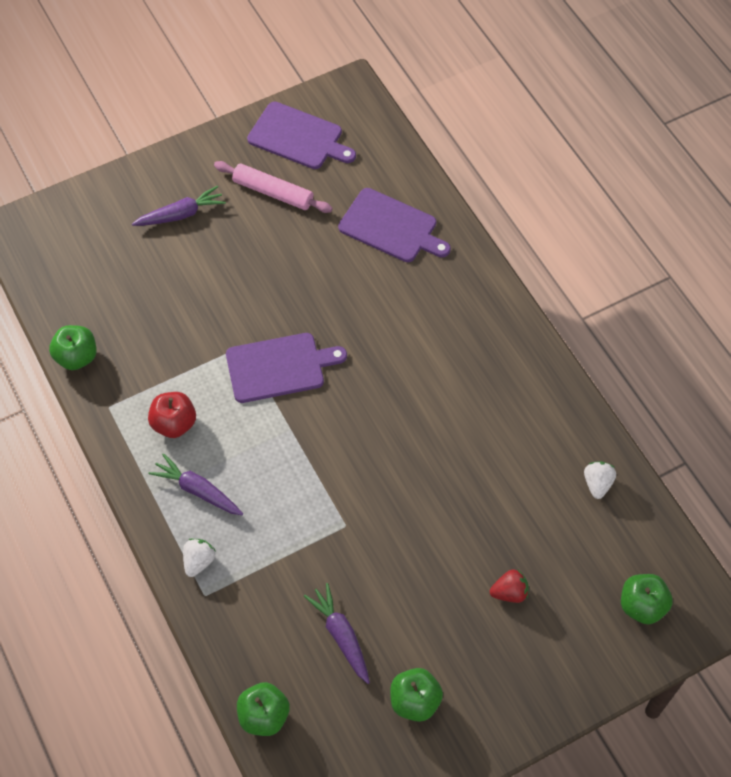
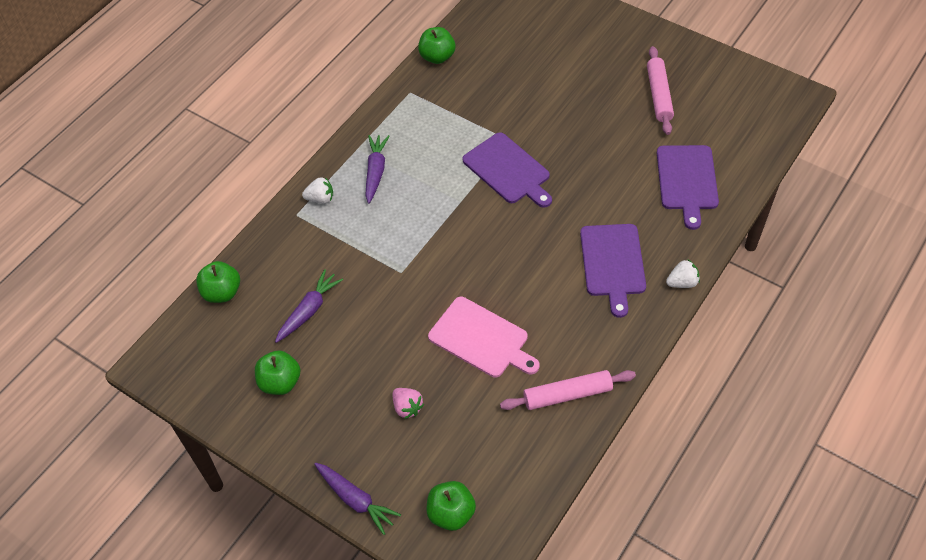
camera: 65 degrees right, 5 degrees down
purple carrot [132,185,226,226] -> purple carrot moved to [314,462,401,535]
red apple [148,392,196,438] -> none
purple cutting board [247,102,356,169] -> purple cutting board moved to [580,224,646,318]
red strawberry [490,569,529,603] -> pink strawberry [393,388,424,419]
white strawberry [584,461,616,499] -> white strawberry moved to [666,260,700,288]
none -> pink cutting board [428,297,540,378]
none -> pink rolling pin [500,370,636,410]

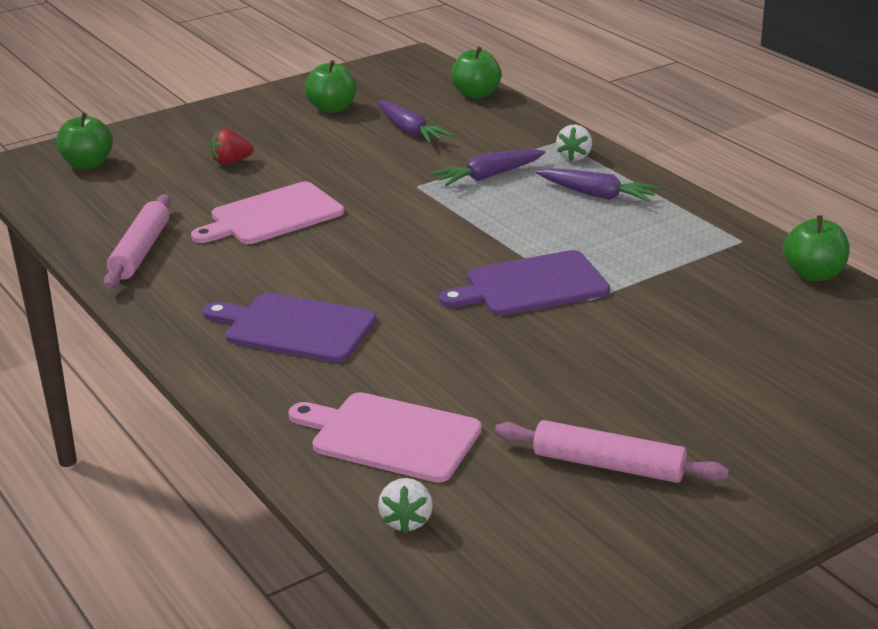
camera: 110 degrees right, 25 degrees down
purple carrot [314,462,401,535] -> purple carrot moved to [431,149,545,186]
pink strawberry [393,388,424,419] -> red strawberry [211,129,254,165]
purple cutting board [657,145,719,230] -> pink cutting board [288,392,482,483]
white strawberry [666,260,700,288] -> white strawberry moved to [378,478,433,533]

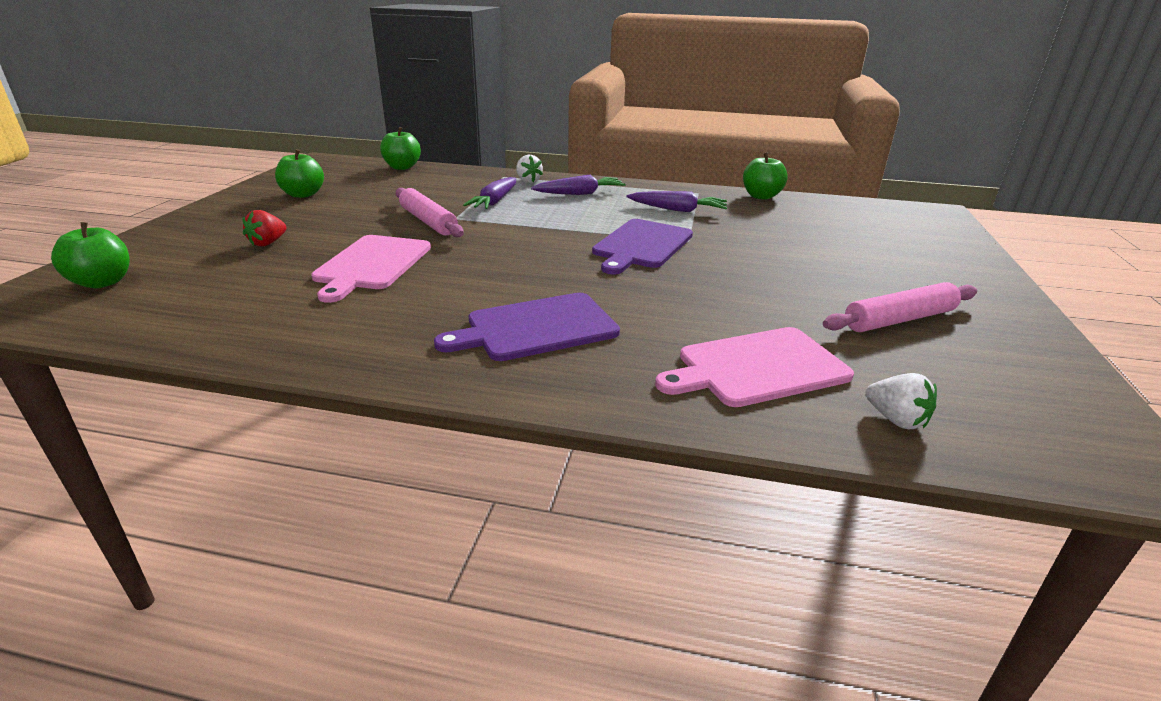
camera: 45 degrees left, 0 degrees up
pink rolling pin [104,194,171,289] -> pink rolling pin moved to [396,188,464,237]
purple carrot [377,100,453,144] -> purple carrot moved to [626,191,727,212]

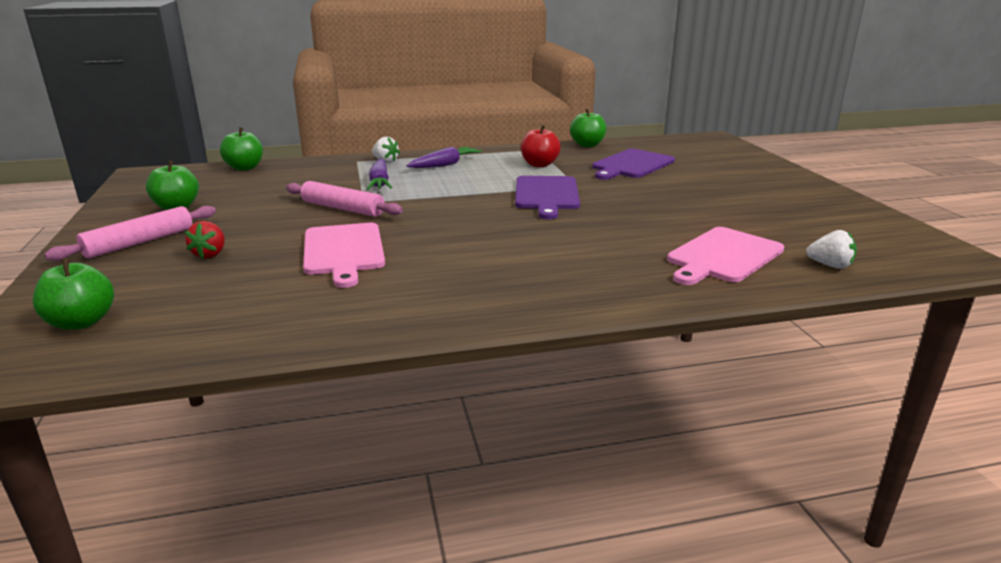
camera: 25 degrees left, 5 degrees down
purple cutting board [434,293,620,361] -> purple cutting board moved to [592,149,675,180]
purple carrot [626,191,727,212] -> red apple [521,125,561,167]
pink rolling pin [823,282,977,332] -> pink rolling pin moved to [44,206,216,261]

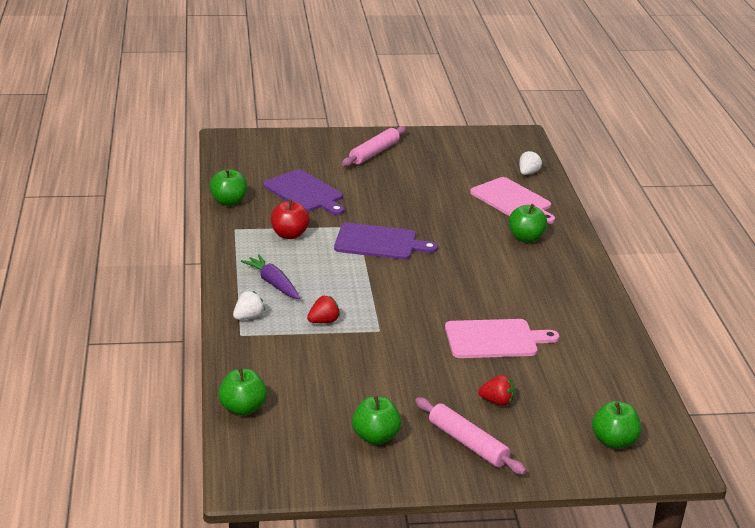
camera: 85 degrees left, 5 degrees up
pink rolling pin [286,181,403,217] -> pink rolling pin moved to [342,126,406,167]
purple carrot [367,159,392,190] -> red strawberry [307,296,340,323]
none -> green apple [508,204,548,242]

